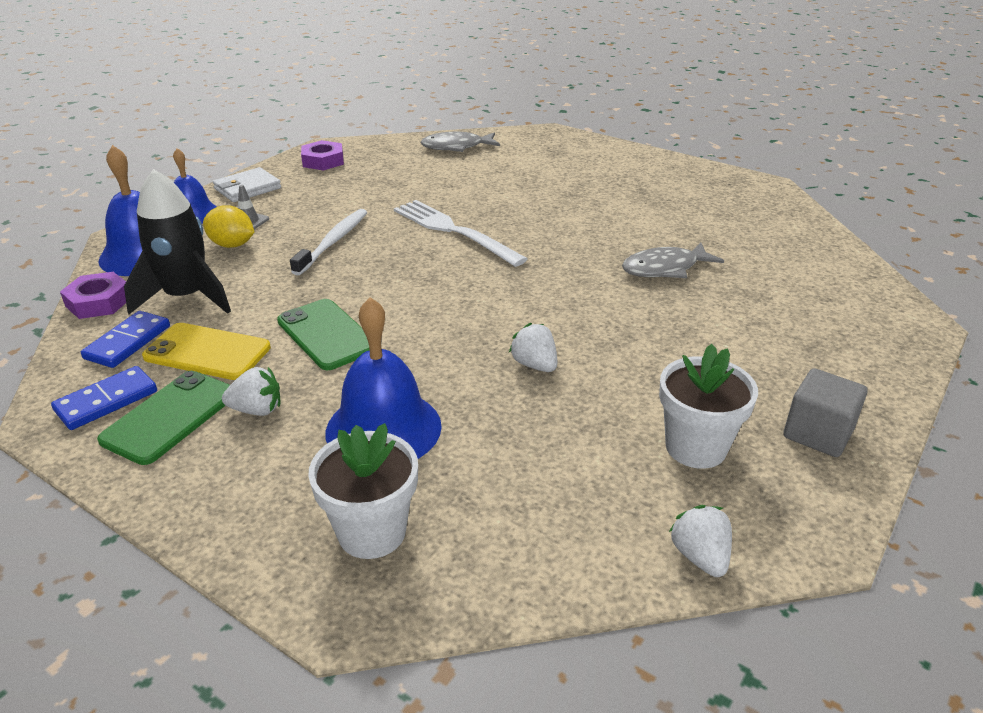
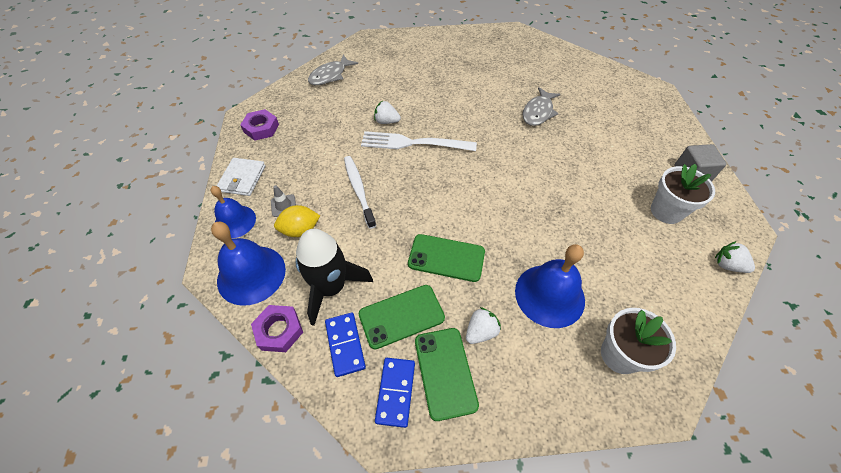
camera: 40 degrees left, 20 degrees up
yellow phone [142,323,271,380] -> green phone [358,285,445,349]
white strawberry [509,323,557,372] -> white strawberry moved to [374,101,401,124]

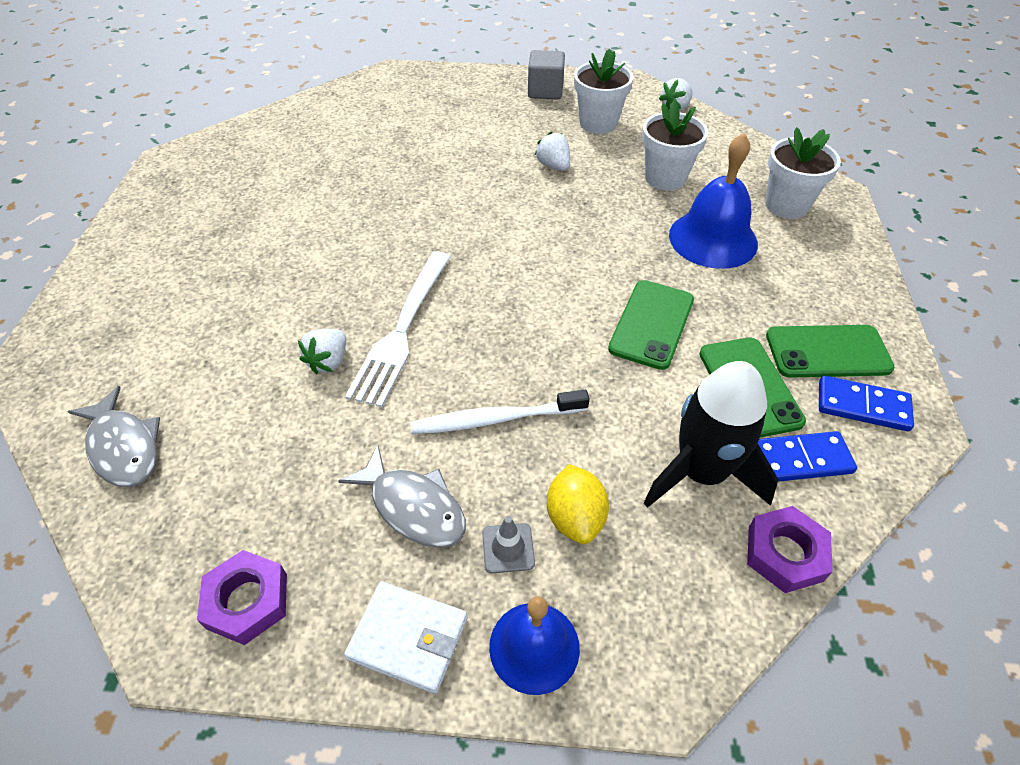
camera: 80 degrees left, 5 degrees down
blue bell [211,222,286,306] -> none
white strawberry [466,307,501,344] -> white strawberry moved to [535,131,570,171]
grey fish [523,87,561,126] -> grey fish moved to [338,445,466,548]
none -> white flower pot [642,100,709,191]

